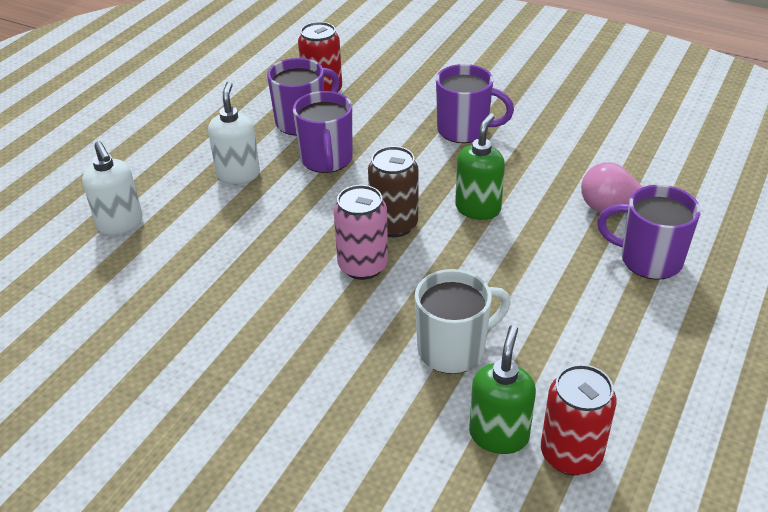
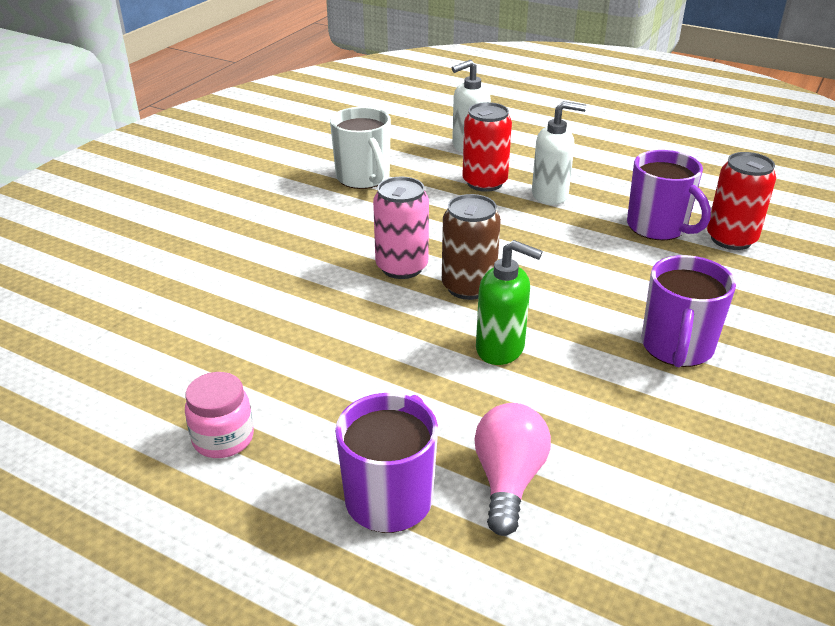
camera: 90 degrees right, 5 degrees down
purple mug [293,91,353,173] -> none
white mug [415,269,511,374] -> white mug moved to [330,107,391,189]
green soap dispenser [469,325,536,454] -> none
red can [541,364,617,475] -> red can moved to [462,102,512,192]
none -> pink jar [185,372,254,458]

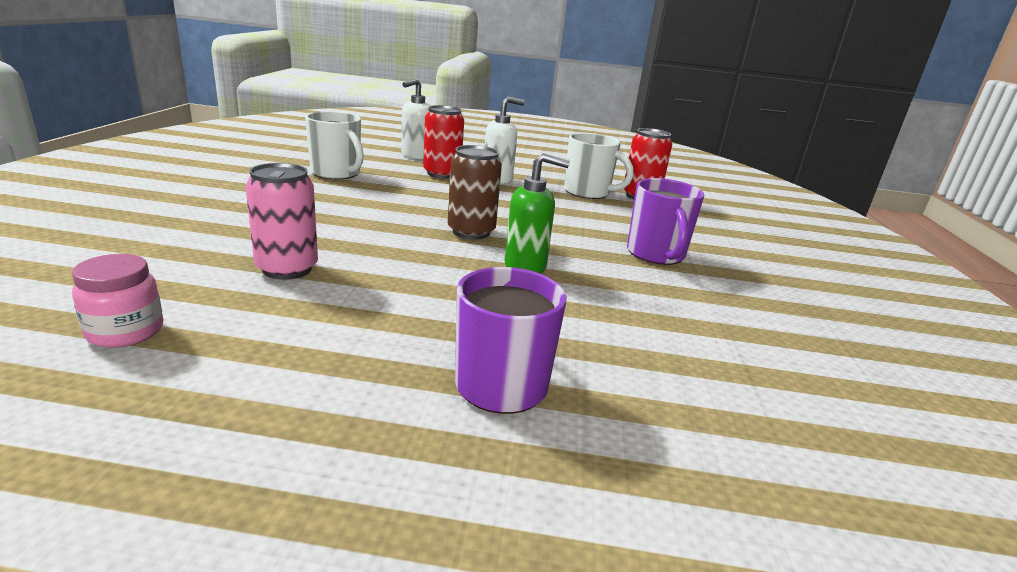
camera: 25 degrees left, 10 degrees down
pink jar [185,372,254,458] -> pink jar moved to [72,254,163,348]
pink can [373,177,429,279] -> pink can moved to [246,163,318,280]
pink light bulb [474,403,551,536] -> none
purple mug [627,150,711,240] -> white mug [564,133,634,199]

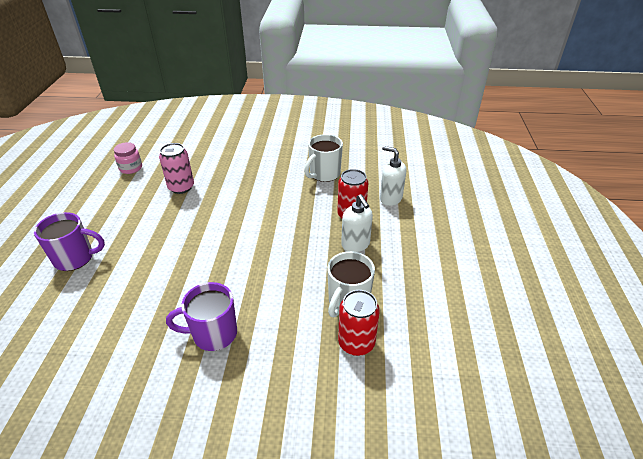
camera: 90 degrees right, 15 degrees up
brown can [448,145,502,239] -> none
green soap dispenser [505,153,570,274] -> none

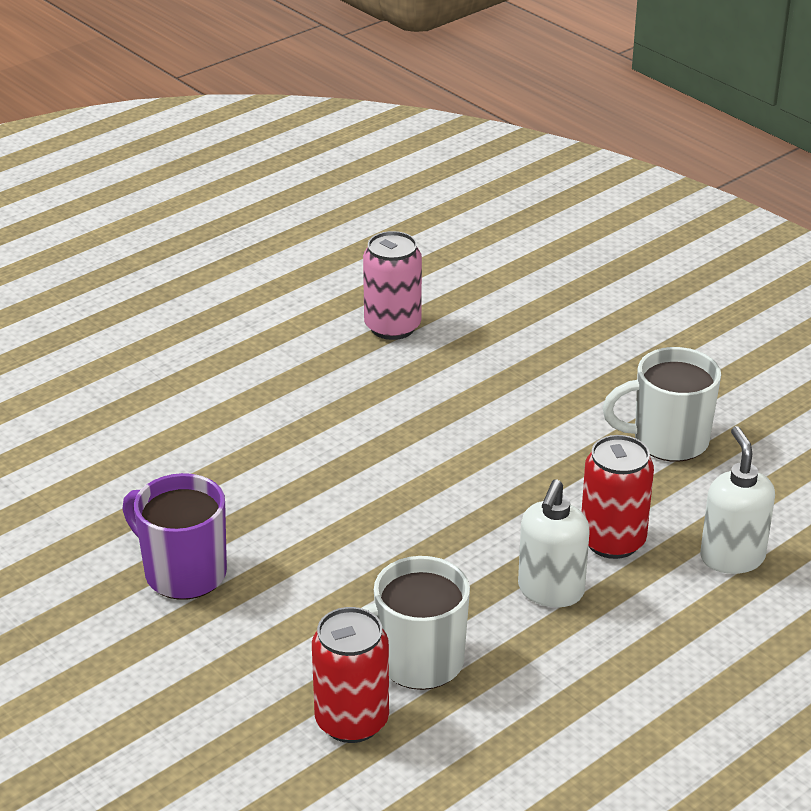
camera: 45 degrees right, 5 degrees down
purple mug [34,212,105,271] -> none
pink jar [114,142,142,174] -> none

